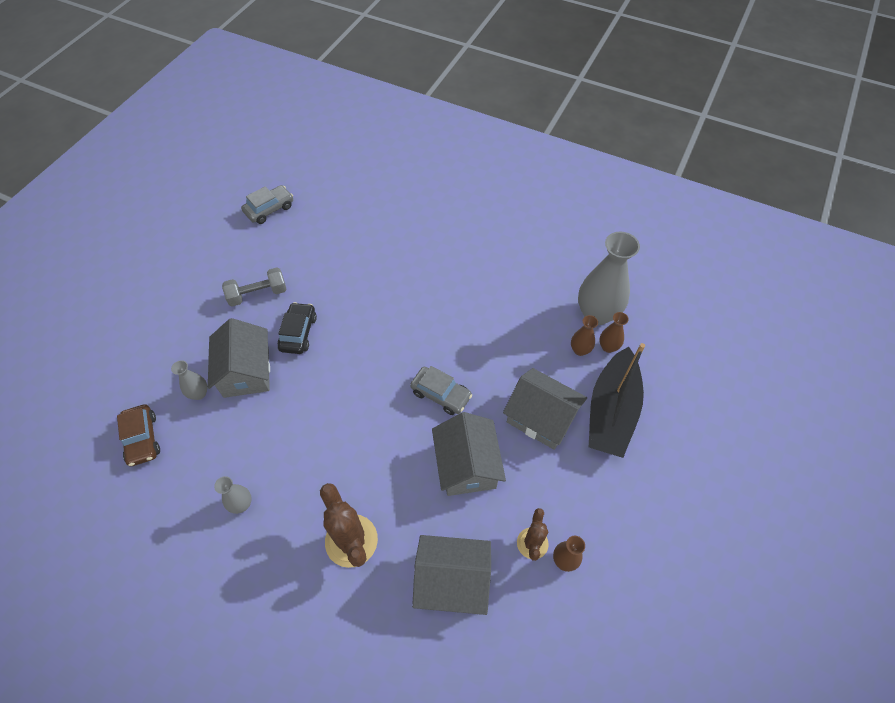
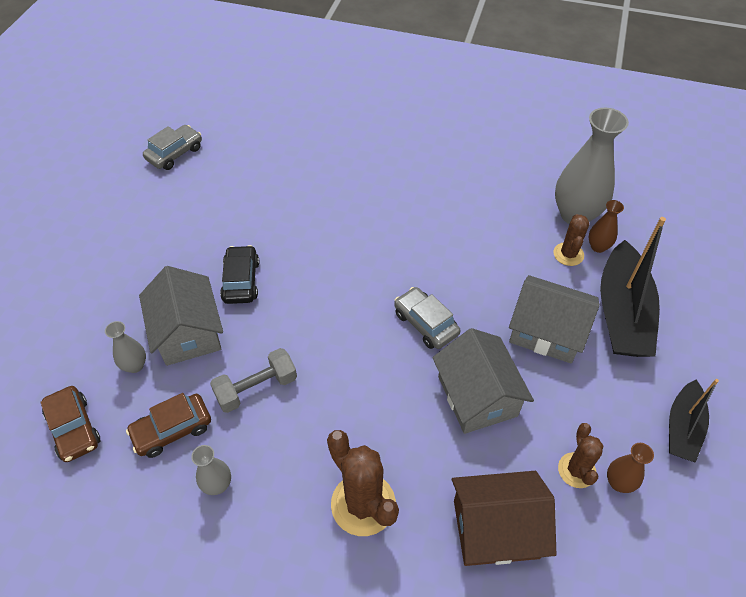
camera: 10 degrees left, 5 degrees down
grey dumbbell [222,268,287,307] -> grey dumbbell moved to [210,348,297,413]
grey car [410,366,472,415] -> grey car turned 150 degrees counterclockwise [394,287,461,349]
grey house [412,535,491,615] -> brown house [452,471,557,566]
brown vase [571,315,598,356] -> brown cactus [553,214,589,266]
none -> brown car [126,393,211,458]
none -> black boat [669,379,719,463]

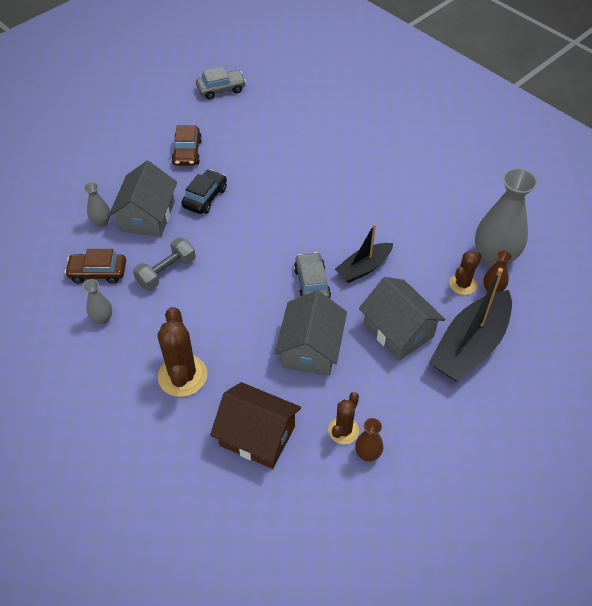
camera: 30 degrees right, 0 degrees up
brown car [41,386,100,462] -> brown car moved to [172,125,202,166]
grey dumbbell [210,348,297,413] -> grey dumbbell turned 45 degrees counterclockwise [133,238,196,290]
black boat [669,379,719,463] -> black boat moved to [335,224,393,283]

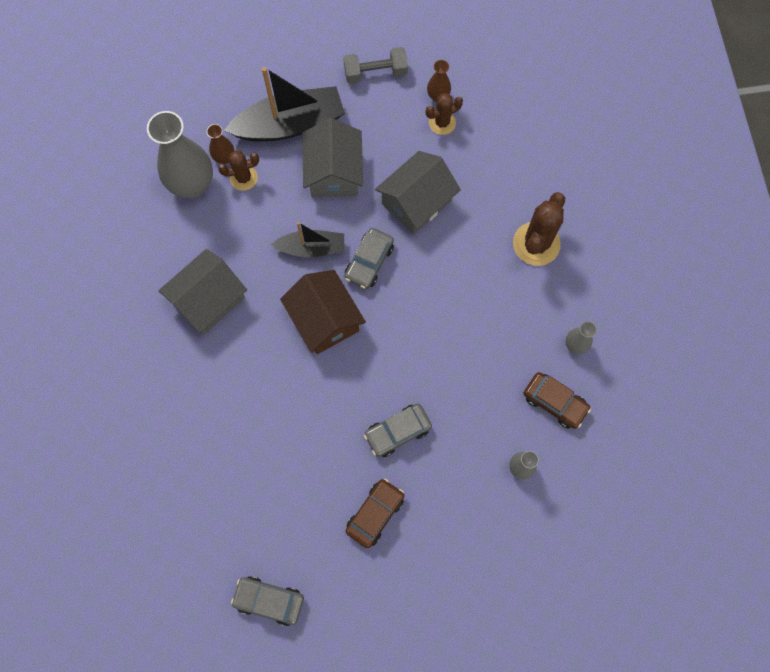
camera: 145 degrees left, 20 degrees up
grey house [109,161,177,237] -> grey house moved to [159,249,247,335]
grey dumbbell [133,238,196,290] -> grey dumbbell moved to [343,47,408,84]
black car [181,169,227,214] -> grey car [364,404,432,457]
brown house [210,382,301,469] -> brown house moved to [280,270,366,354]

